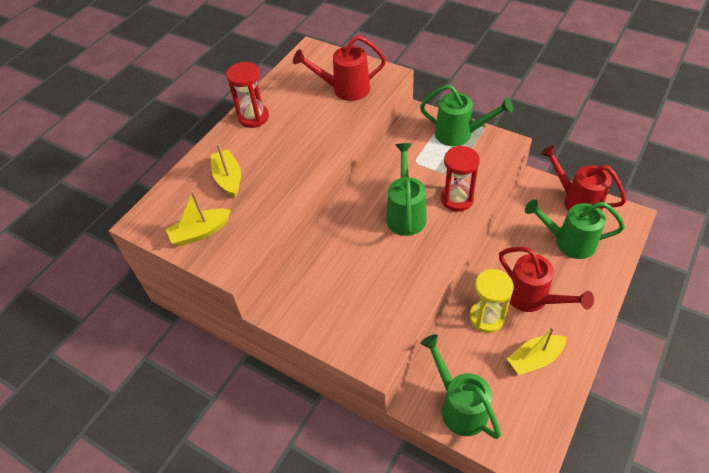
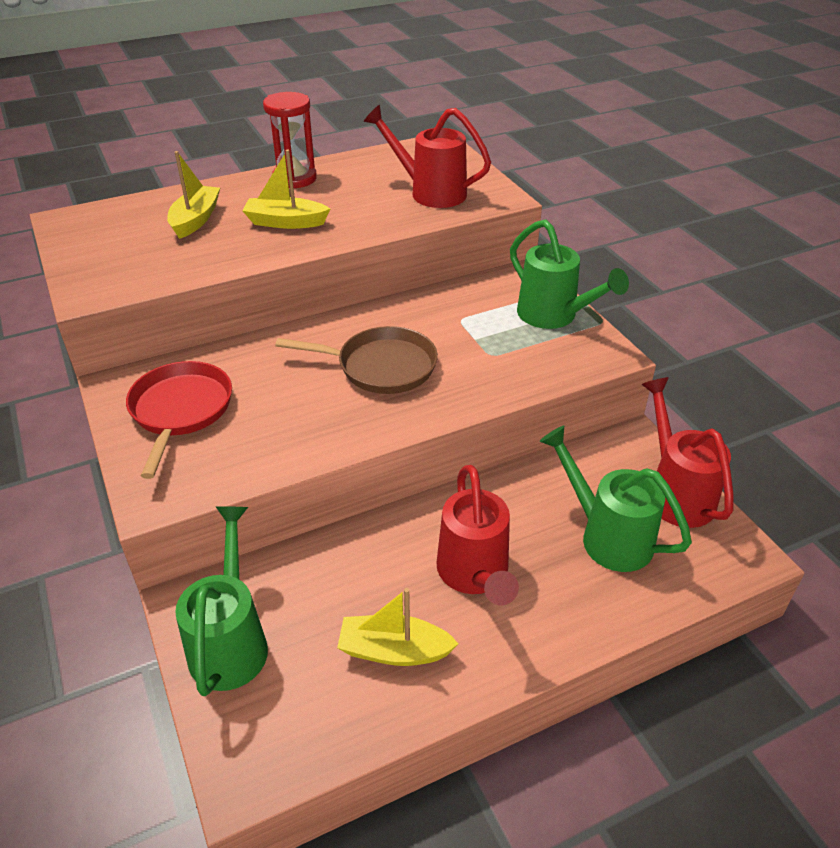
camera: 30 degrees right, 10 degrees down
yellow boat [166,190,231,246] -> yellow boat moved to [242,149,330,229]
green watering can [386,143,427,236] -> brown pan [275,326,438,394]
red hourglass [441,146,480,211] -> none
yellow hourglass [469,269,514,333] -> none
none -> red pan [126,361,232,479]

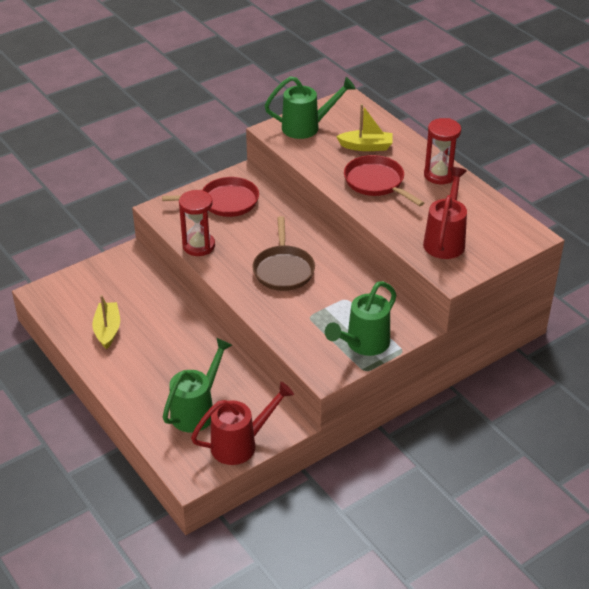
camera: 80 degrees right, 0 degrees up
green watering can [175,506,268,696] -> green watering can moved to [265,76,355,139]
yellow boat [242,149,330,229] -> red pan [344,155,424,206]
red watering can [437,465,519,605] -> none
none -> red hourglass [179,190,215,256]

